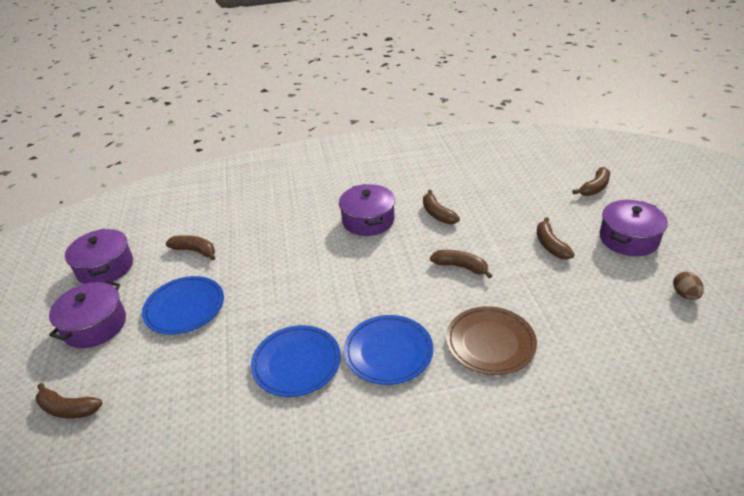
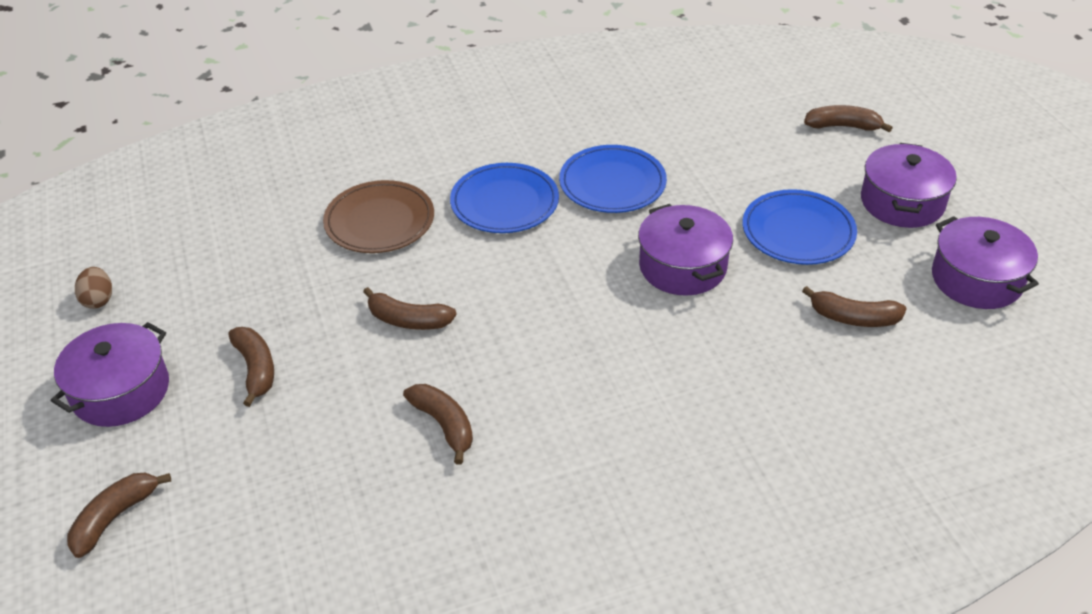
camera: 170 degrees right, 5 degrees up
purple pot [339,184,395,236] -> purple pot moved to [638,204,733,296]

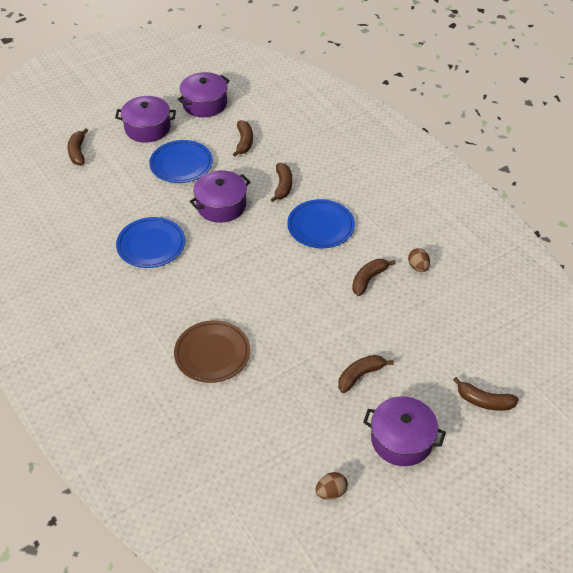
camera: 105 degrees left, 5 degrees up
brown banana [363,287,457,330] -> brown banana moved to [270,163,292,202]
blue plate [450,163,559,233] -> blue plate moved to [287,199,355,248]
none -> brown egg [408,248,430,272]

